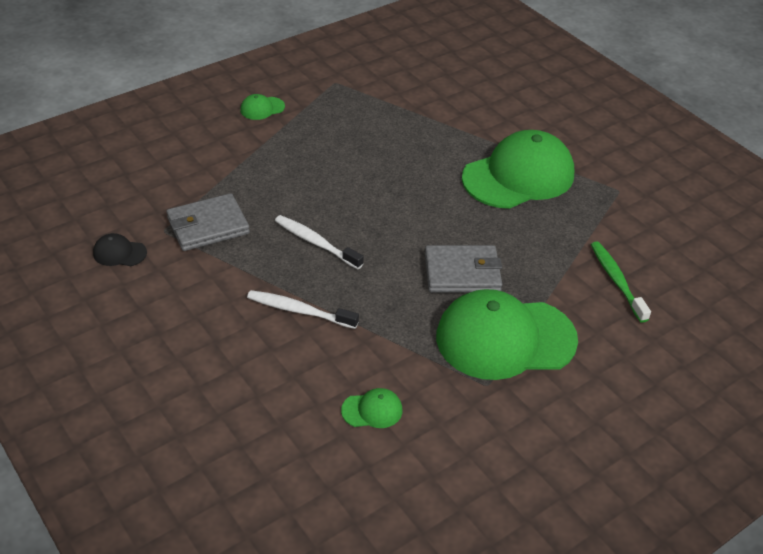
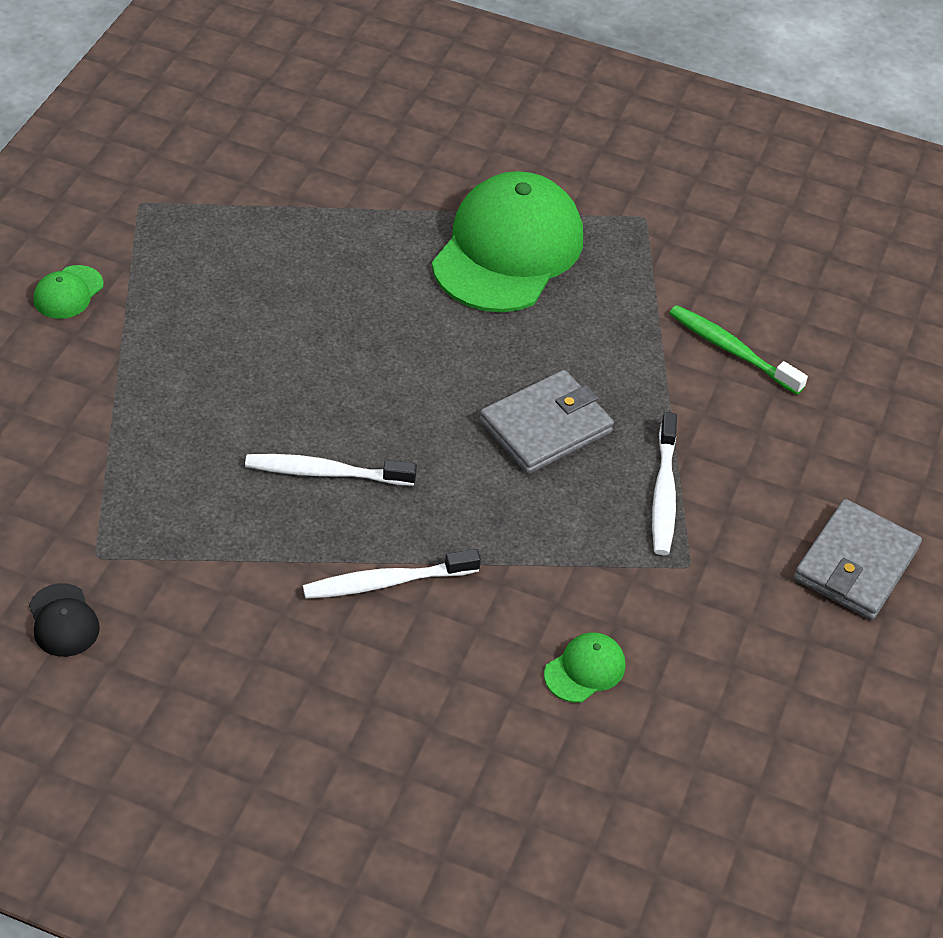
camera: 35 degrees left, 5 degrees up
black cap [93,233,147,266] -> black cap turned 90 degrees counterclockwise [29,583,100,657]
grey wallet [166,193,250,251] -> grey wallet moved to [794,499,922,620]
green cap [436,289,578,380] -> white toothbrush [652,412,677,555]

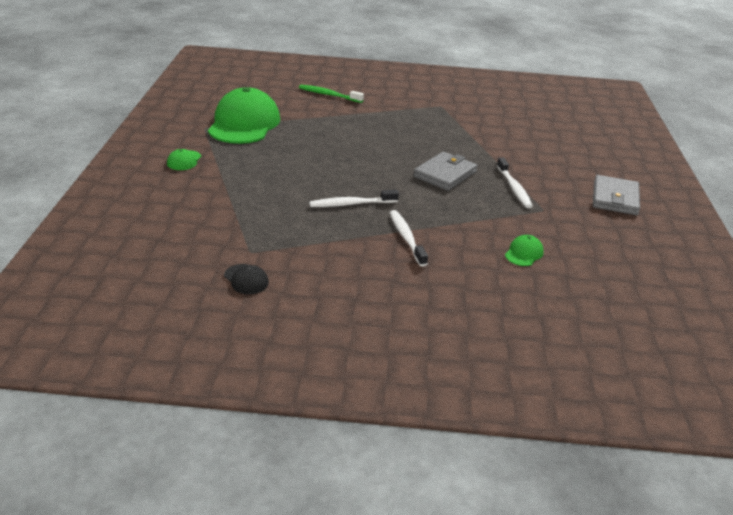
camera: 15 degrees left, 15 degrees down
white toothbrush [303,549,481,599] -> white toothbrush turned 105 degrees clockwise [390,210,428,267]
green cap [432,171,583,312] -> green cap moved to [208,87,280,144]
green toothbrush [669,305,808,395] -> green toothbrush moved to [299,84,364,103]

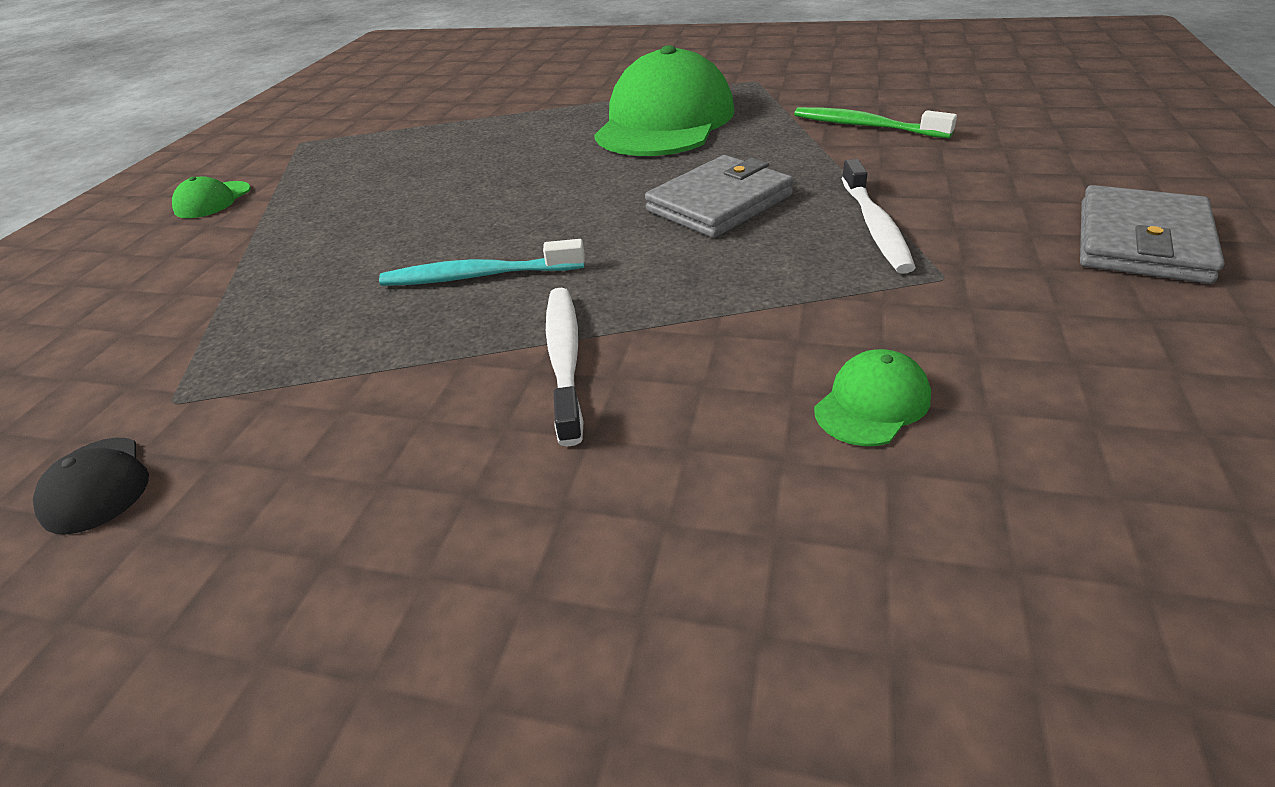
camera: 15 degrees right, 5 degrees up
green cap [208,87,280,144] -> green cap moved to [594,45,734,156]
green toothbrush [299,84,364,103] -> green toothbrush moved to [794,107,957,138]
white toothbrush [309,190,399,207] -> turquoise toothbrush [379,239,585,286]

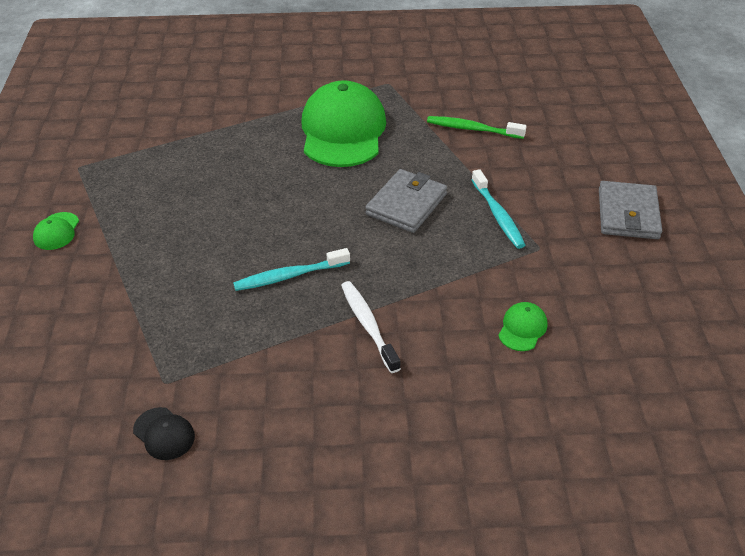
camera: 20 degrees left, 5 degrees up
white toothbrush [841,159,916,274] -> turquoise toothbrush [471,169,525,249]

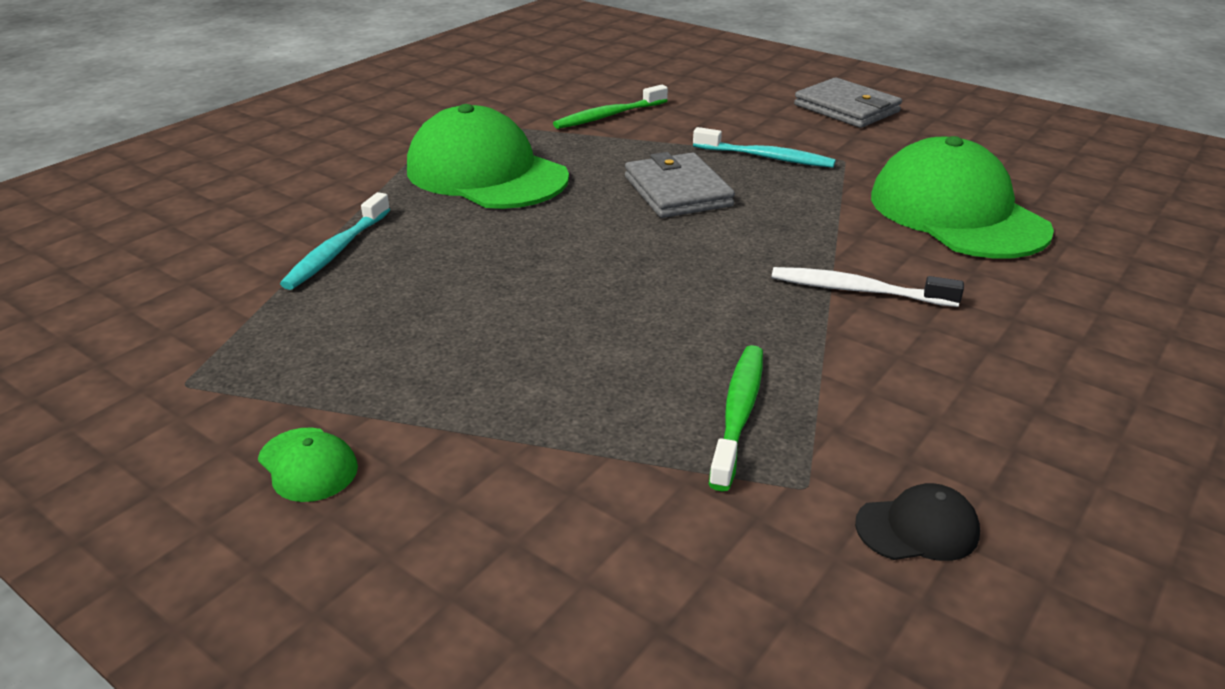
camera: 50 degrees left, 10 degrees down
turquoise toothbrush [233,248,350,291] -> turquoise toothbrush moved to [280,192,390,290]
green cap [498,302,547,351] -> green cap [871,136,1054,259], size x2.48
none -> green toothbrush [709,345,763,491]

